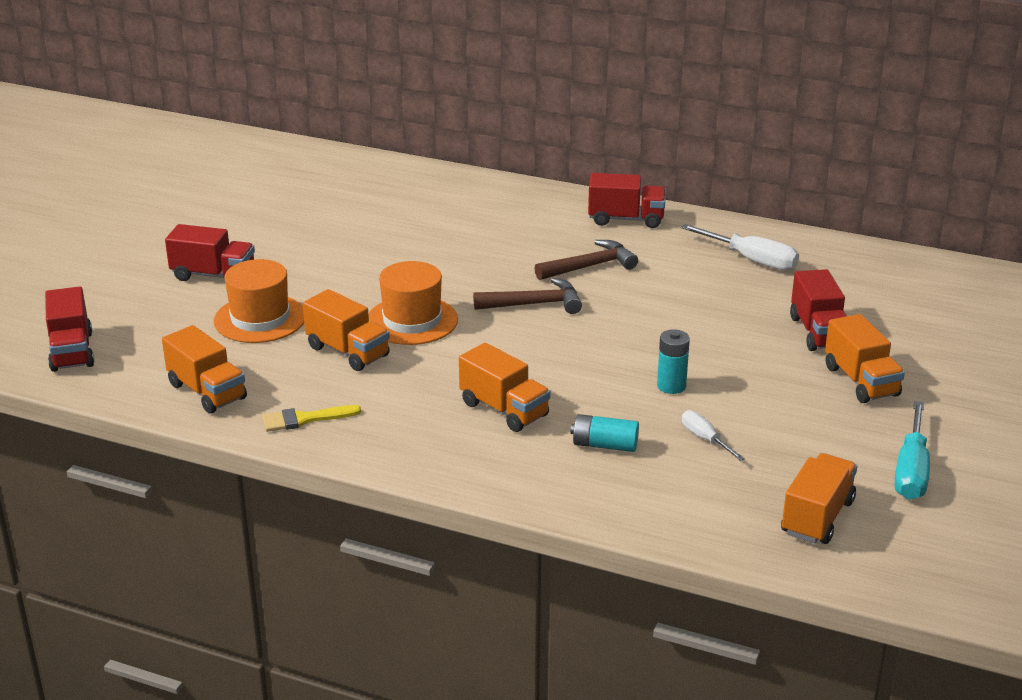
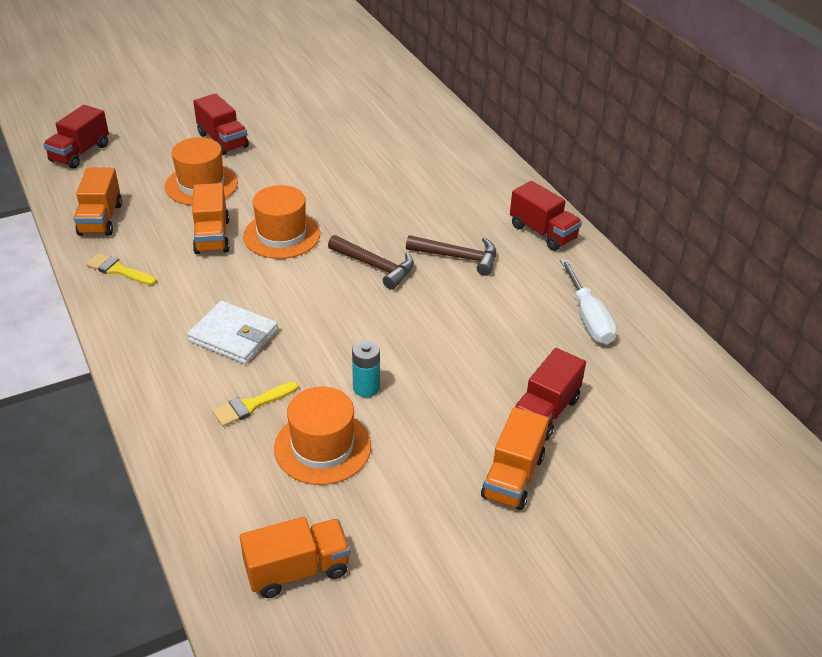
camera: 40 degrees right, 10 degrees up
orange truck [459,343,551,432] -> white wallet [188,301,278,364]
turquoise battery [570,414,639,452] -> yellow brush [212,381,298,427]
white screwdriver [682,410,745,461] -> orange hat [274,386,371,485]
turquoise screwdriver [895,401,930,500] -> none

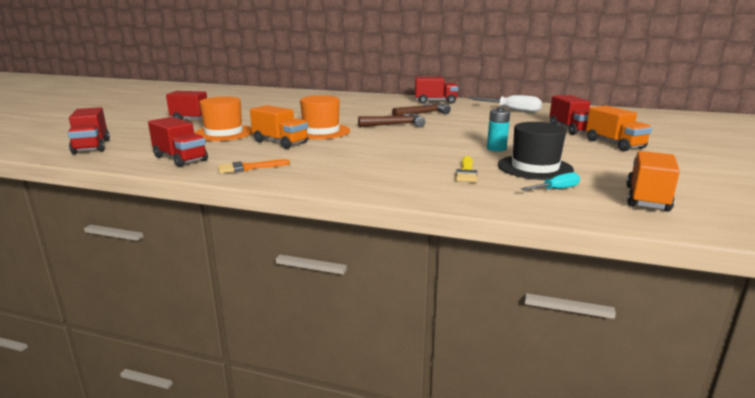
camera: 45 degrees left, 20 degrees down
orange truck [74,167,122,236] -> red truck [148,117,208,167]
yellow brush [86,253,156,285] -> orange brush [218,159,290,173]
white wallet [188,301,278,364] -> none
orange hat [274,386,371,485] -> black hat [498,122,574,180]
none -> turquoise screwdriver [520,172,580,191]

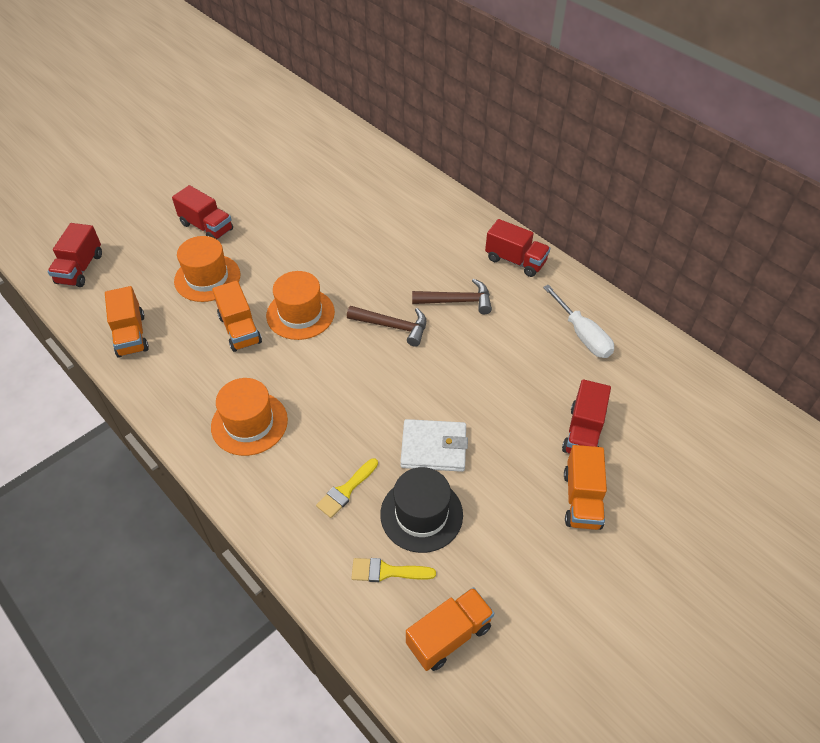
camera: 30 degrees right, 30 degrees up
red truck [148,117,208,167] -> orange truck [105,286,149,358]
orange brush [218,159,290,173] -> none
turquoise battery [487,107,510,152] -> white wallet [400,419,468,472]
turquoise screwdriver [520,172,580,191] -> yellow brush [351,558,436,582]
none -> orange hat [211,378,288,456]

